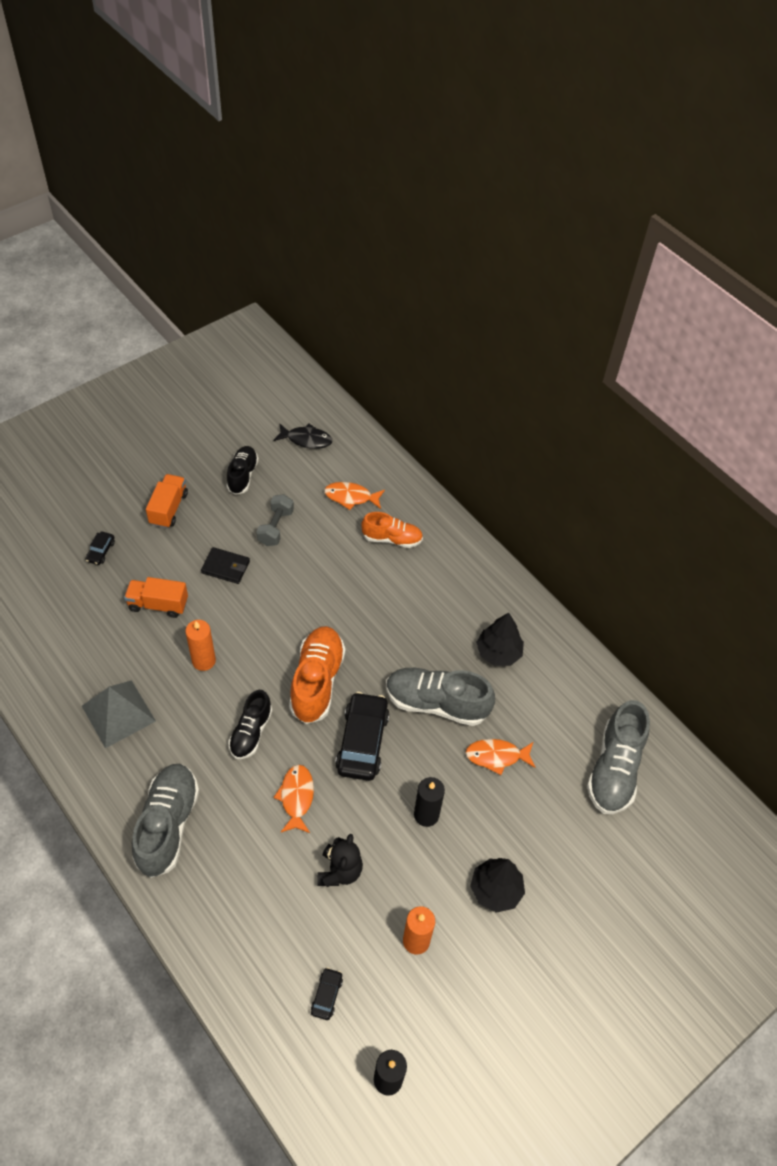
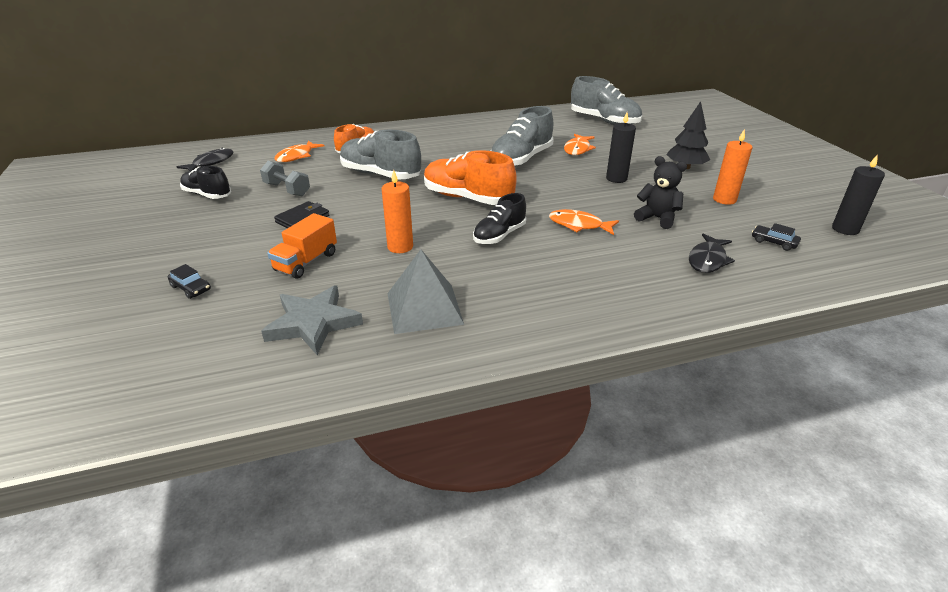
camera: 65 degrees left, 20 degrees down
grey shoe [132,764,199,878] -> grey shoe moved to [340,130,421,179]
orange truck [146,474,188,528] -> none
black shoe [228,690,272,759] -> black shoe turned 90 degrees clockwise [473,193,526,244]
black car [335,692,389,781] -> none
black tree [476,613,524,666] -> none
none -> grey star [261,285,363,355]
none -> black fish [689,233,735,273]

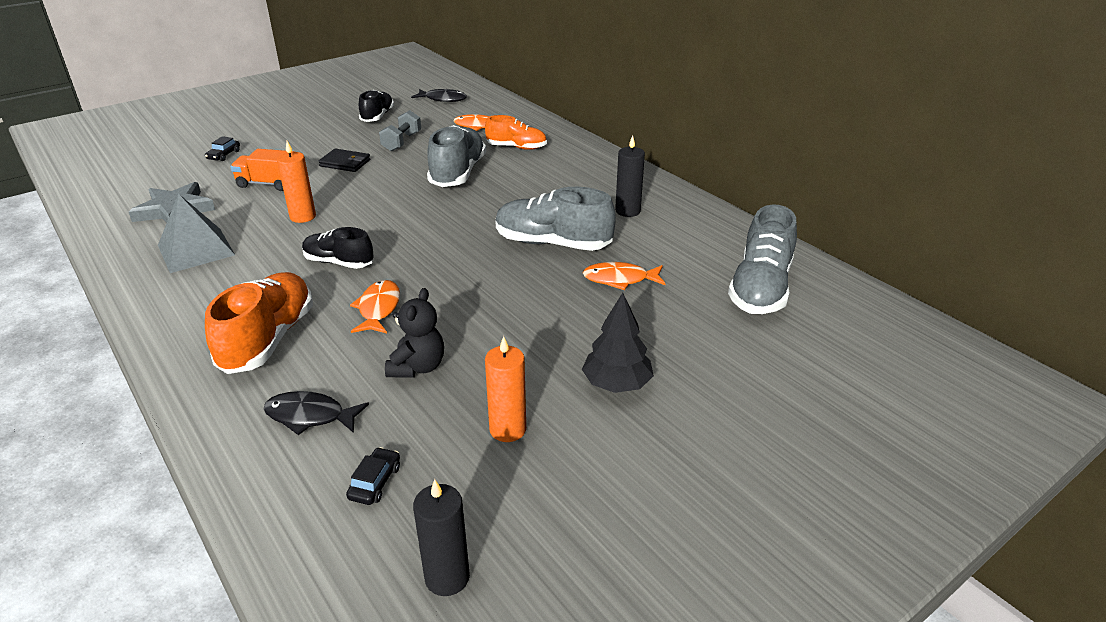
camera: 70 degrees right, 0 degrees up
orange shoe [424,150,517,205] -> orange shoe moved to [205,272,313,374]
black candle [606,112,636,183] -> black candle moved to [615,135,645,217]

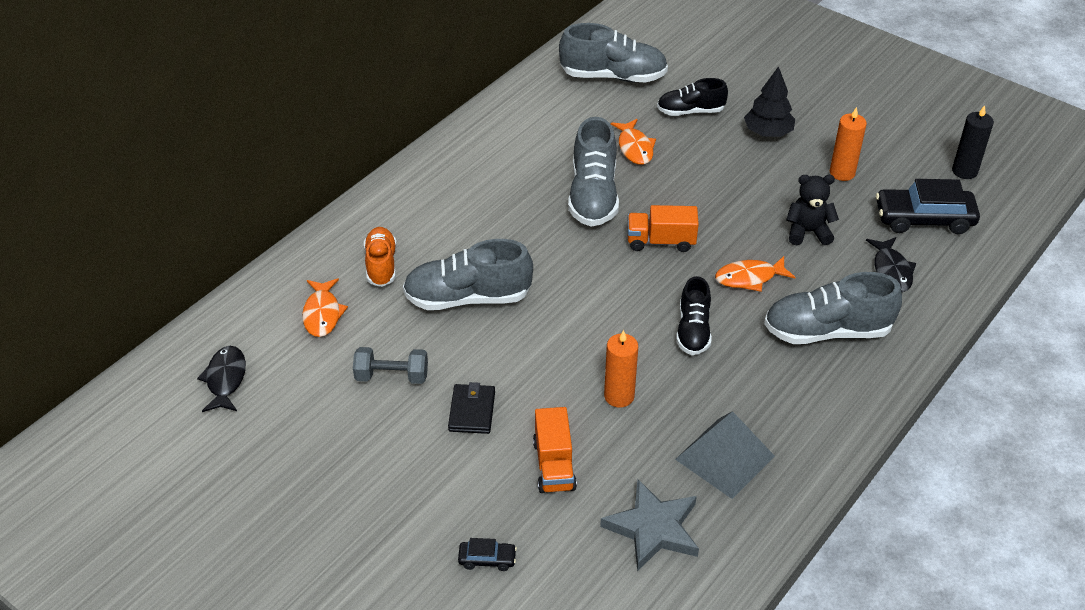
camera: 105 degrees left, 10 degrees up
orange shoe [205,272,313,374] -> grey shoe [764,272,902,344]
black car [346,447,400,505] -> black car [876,179,980,234], size x2.17
black shoe [359,90,394,122] -> black shoe moved to [657,78,728,116]
black candle [615,135,645,217] -> none
none -> orange truck [628,205,699,252]

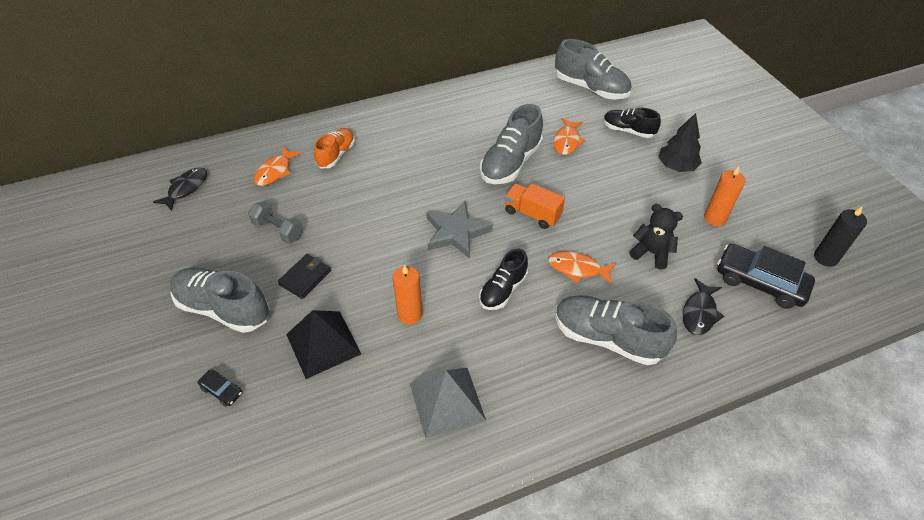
camera: 30 degrees right, 5 degrees up
grey shoe [403,239,533,310] -> grey shoe moved to [170,267,270,333]
orange truck [533,407,577,493] -> black pyramid [286,310,361,379]
grey star [600,479,699,571] -> grey star moved to [426,201,493,258]

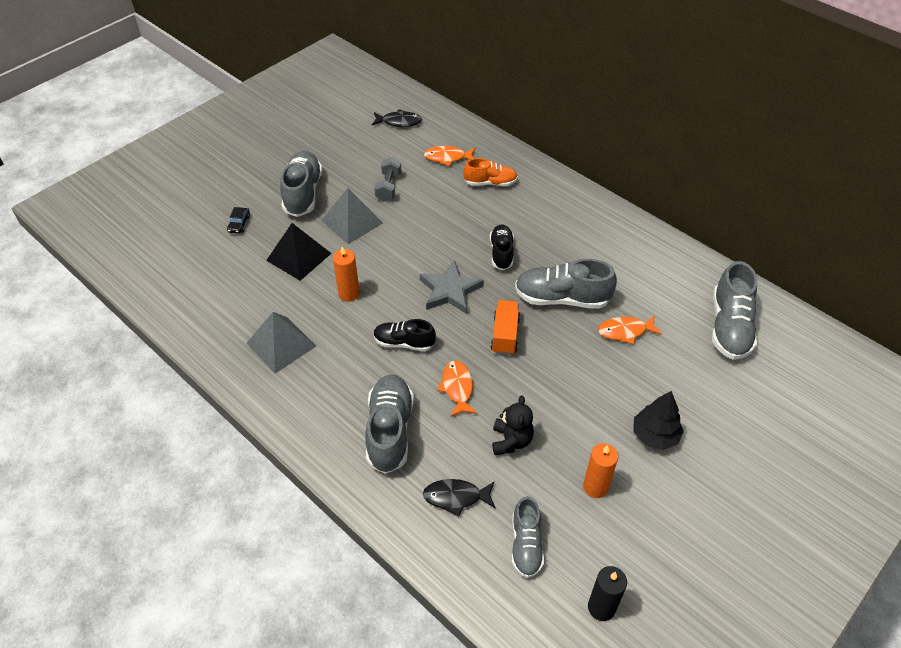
camera: 65 degrees right, 0 degrees up
black wallet [278,254,331,299] -> grey pyramid [321,188,383,244]
black shoe [603,108,661,138] -> black shoe moved to [490,224,514,270]
black car [717,244,815,309] -> grey shoe [512,496,544,578]

